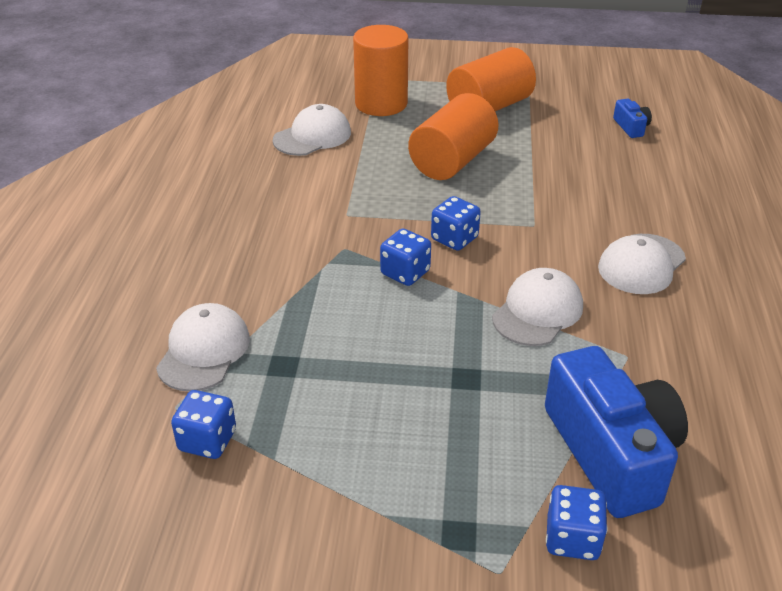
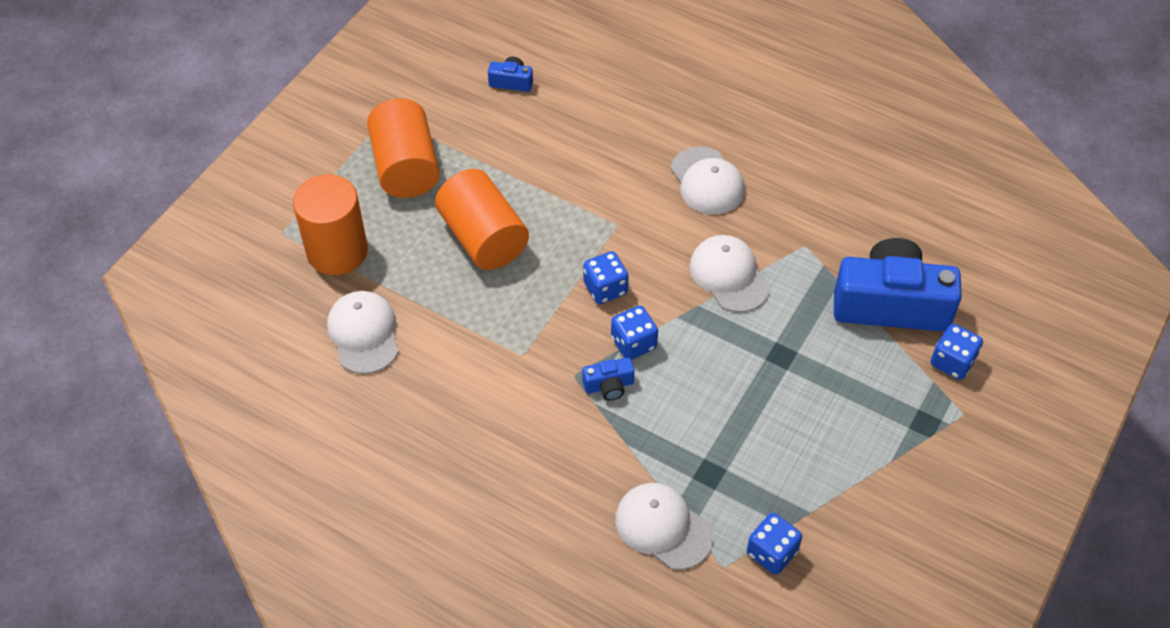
camera: 65 degrees left, 15 degrees up
none -> blue camera [582,358,635,401]

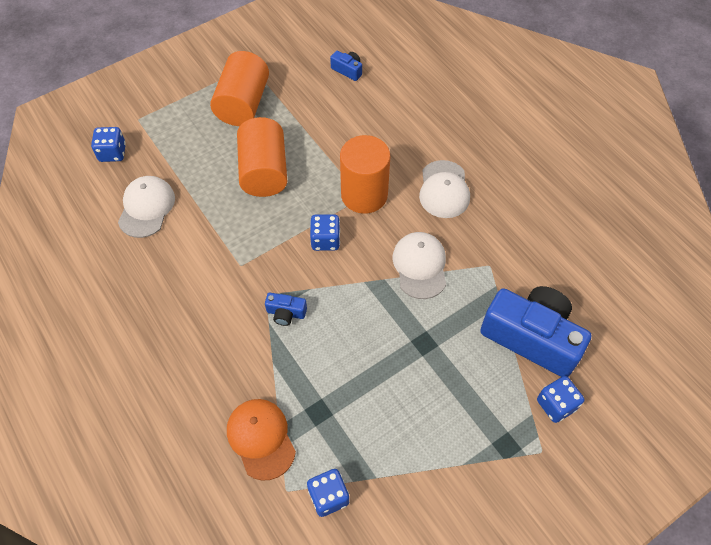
camera: 25 degrees right, 5 degrees up
orange cylinder [293,174,368,275] -> orange cylinder moved to [340,135,390,214]
blue dice [611,306,658,360] -> blue dice moved to [91,127,126,162]
white cap [615,483,713,570] -> orange cap [227,399,296,481]

